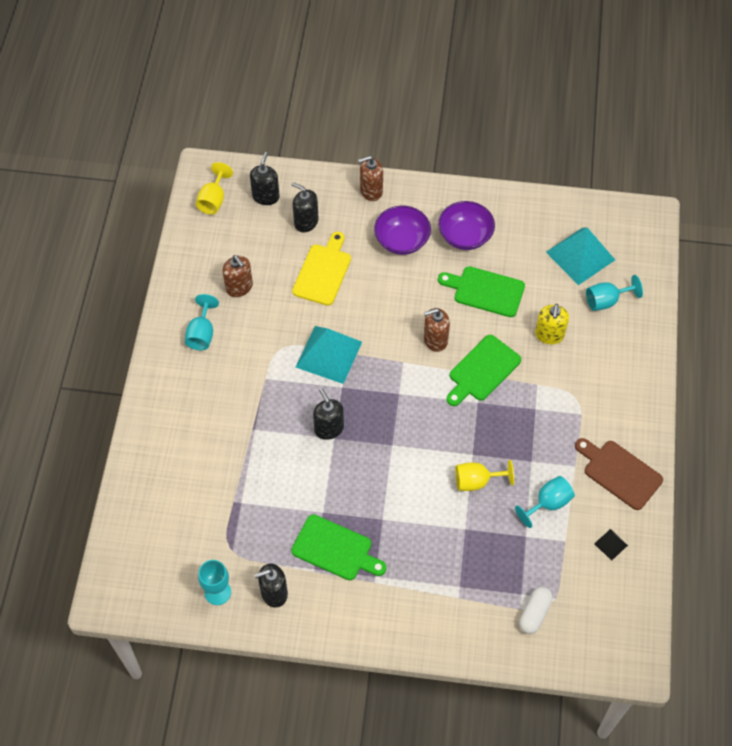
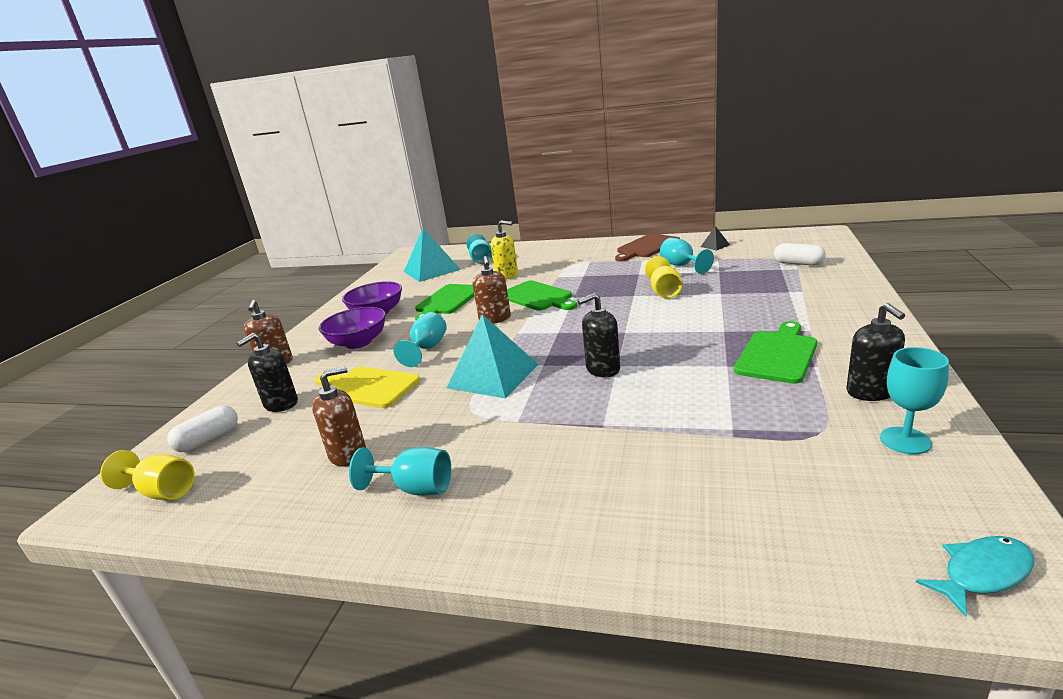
camera: 80 degrees left, 35 degrees down
black soap dispenser [250,152,280,205] -> white capsule [167,405,238,452]
none -> turquoise goblet [393,312,447,367]
none -> turquoise fish [916,536,1034,617]

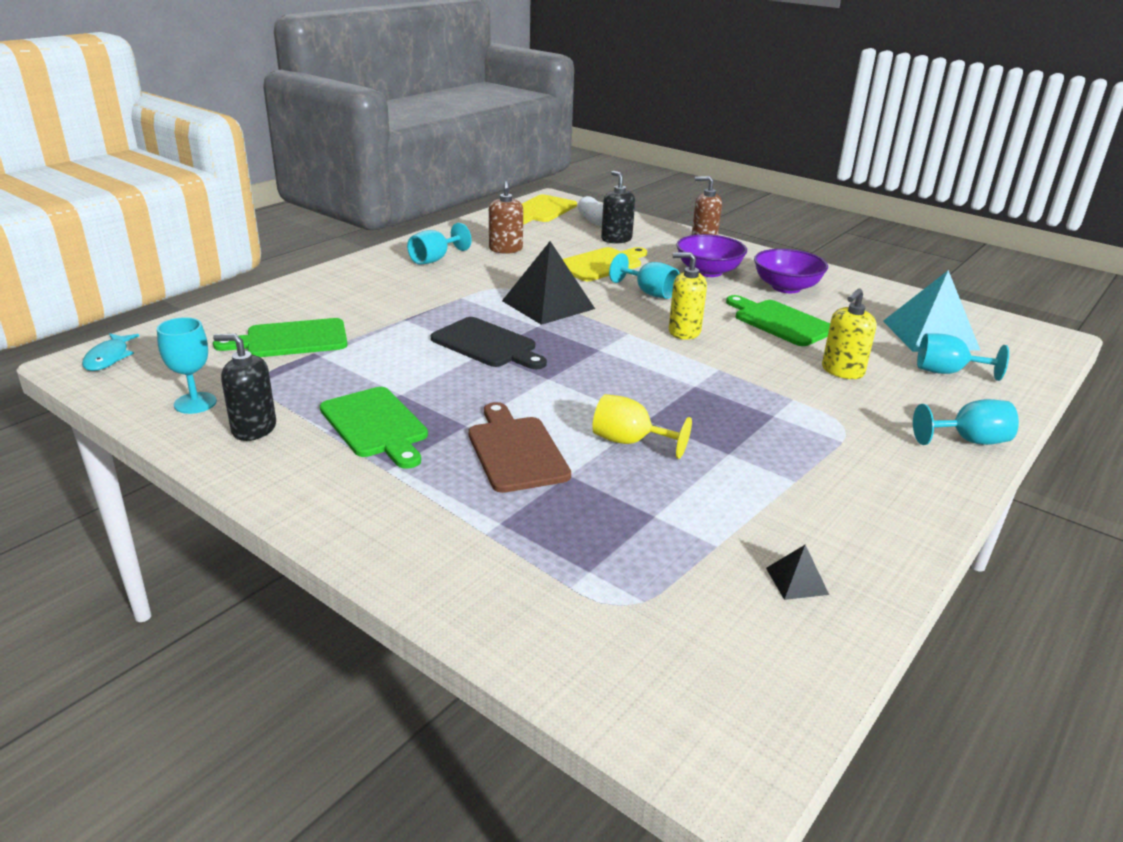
camera: 110 degrees right, 5 degrees up
yellow goblet [100,450,195,500] -> yellow cutting board [522,195,577,225]
turquoise pyramid [446,314,539,399] -> black pyramid [502,241,595,325]
brown soap dispenser [472,256,511,324] -> yellow soap dispenser [669,252,707,340]
green cutting board [507,280,577,311] -> green cutting board moved to [213,318,348,357]
black soap dispenser [577,293,620,377] -> black cutting board [431,317,547,369]
brown cutting board [615,233,680,262] -> brown cutting board moved to [468,402,571,493]
turquoise goblet [660,238,714,274] -> turquoise goblet moved to [913,399,1019,445]
white capsule [774,243,826,266] -> none

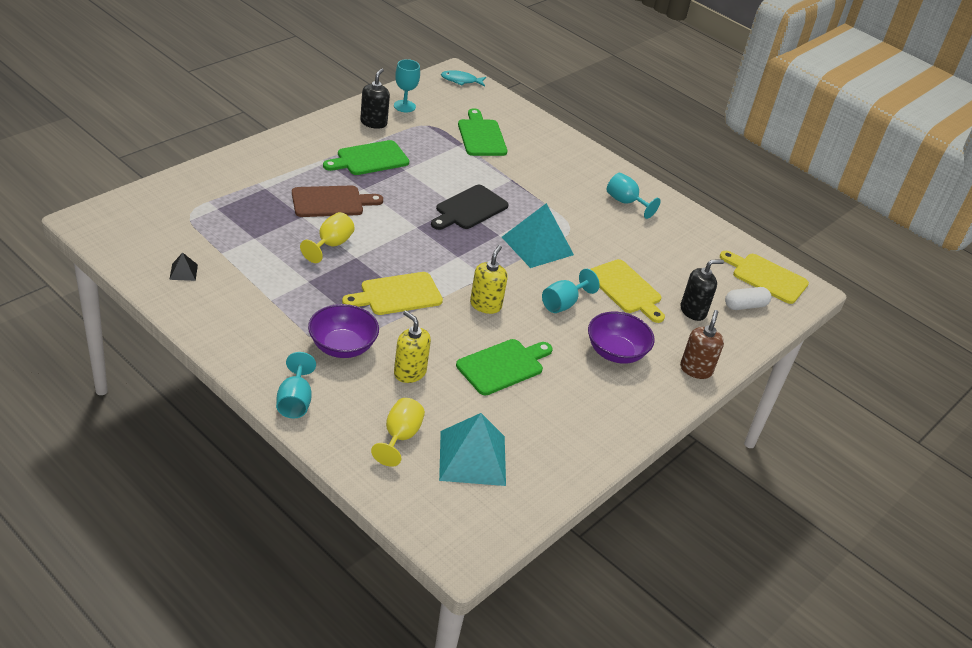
camera: 90 degrees right, 10 degrees up
brown soap dispenser [489,181,523,254] -> none
black pyramid [502,241,595,325] -> turquoise pyramid [502,203,574,268]
purple bowl [754,249,828,293] -> purple bowl moved to [308,304,379,358]
turquoise goblet [917,333,1009,381] -> yellow goblet [371,398,425,467]
none -> yellow cutting board [342,272,443,315]

